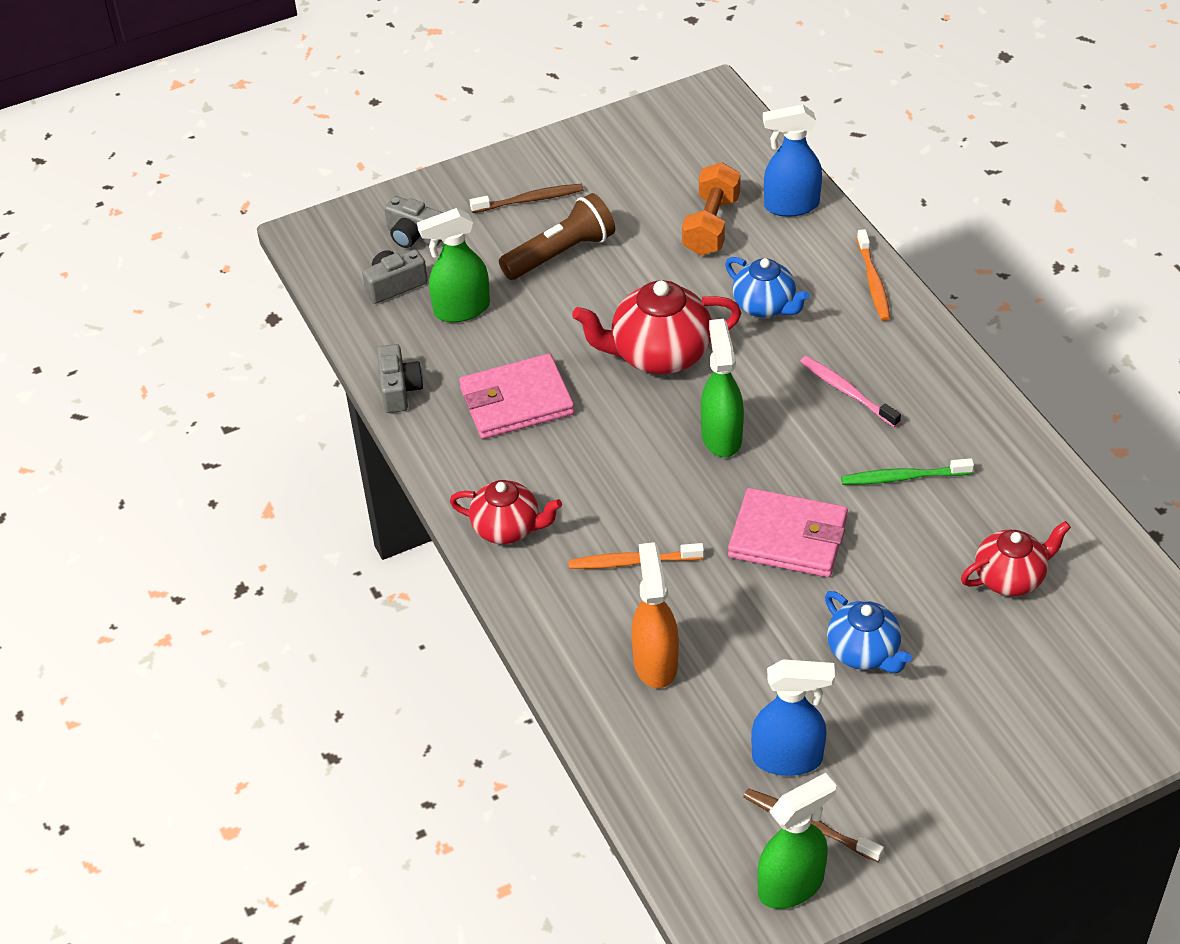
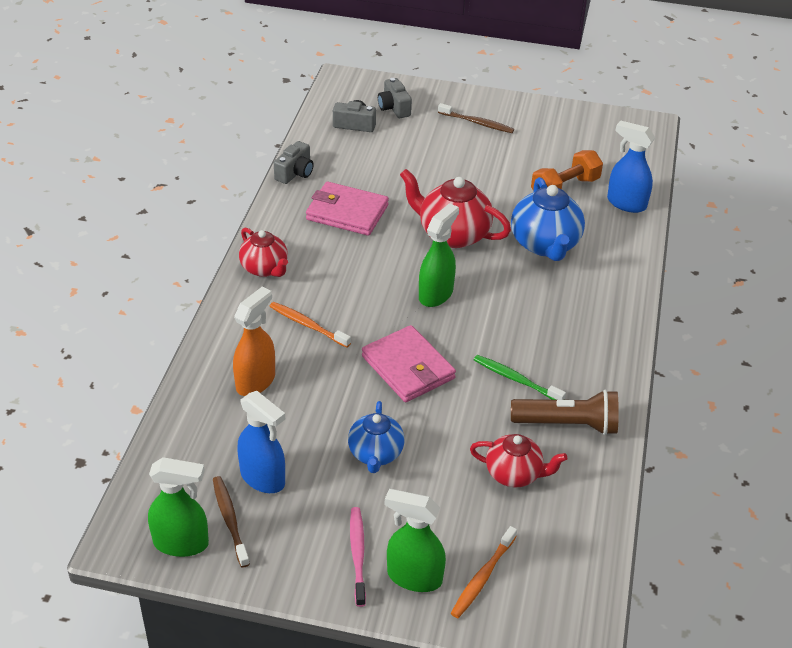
camera: 35 degrees right, 5 degrees down
green spray bottle [417,208,490,322] -> green spray bottle moved to [385,489,446,592]
brown flashlight [499,193,615,280] -> brown flashlight moved to [511,390,619,435]
blue teapot [725,257,810,318] -> blue teapot [511,177,585,261], size x1.55
pink toothbrush [800,356,901,427] -> pink toothbrush moved to [350,507,366,607]
orange toothbrush [857,229,890,321] -> orange toothbrush moved to [451,526,517,618]

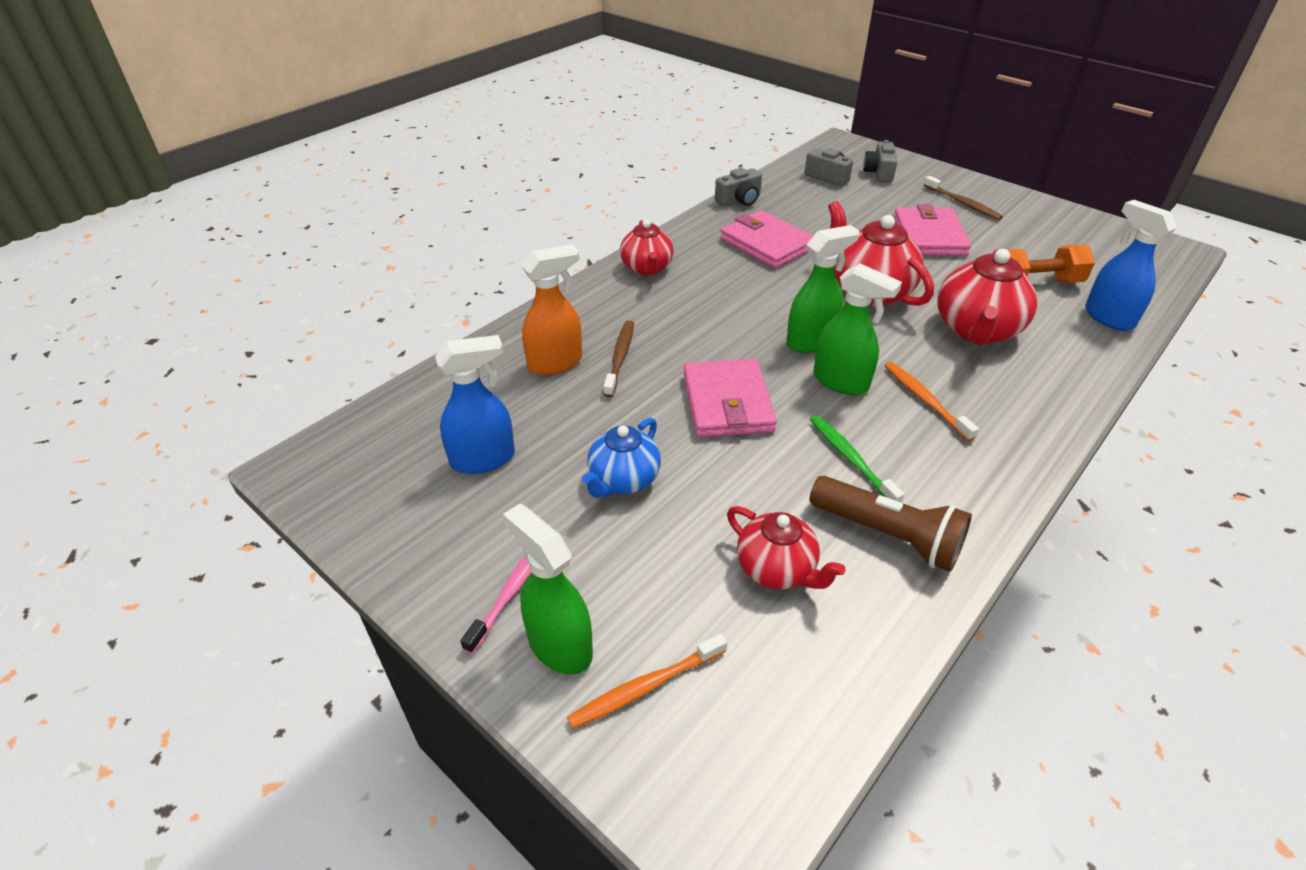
camera: 30 degrees right, 0 degrees up
green spray bottle [148,457,209,557] -> green spray bottle moved to [814,264,902,395]
brown toothbrush [213,476,250,568] -> brown toothbrush moved to [604,320,634,397]
blue spray bottle [237,391,285,493] -> blue spray bottle turned 90 degrees counterclockwise [435,335,515,474]
orange toothbrush [269,302,351,348] -> orange toothbrush moved to [885,362,979,441]
blue teapot [511,177,585,261] -> red teapot [937,249,1037,345]
none -> pink wallet [894,204,971,256]

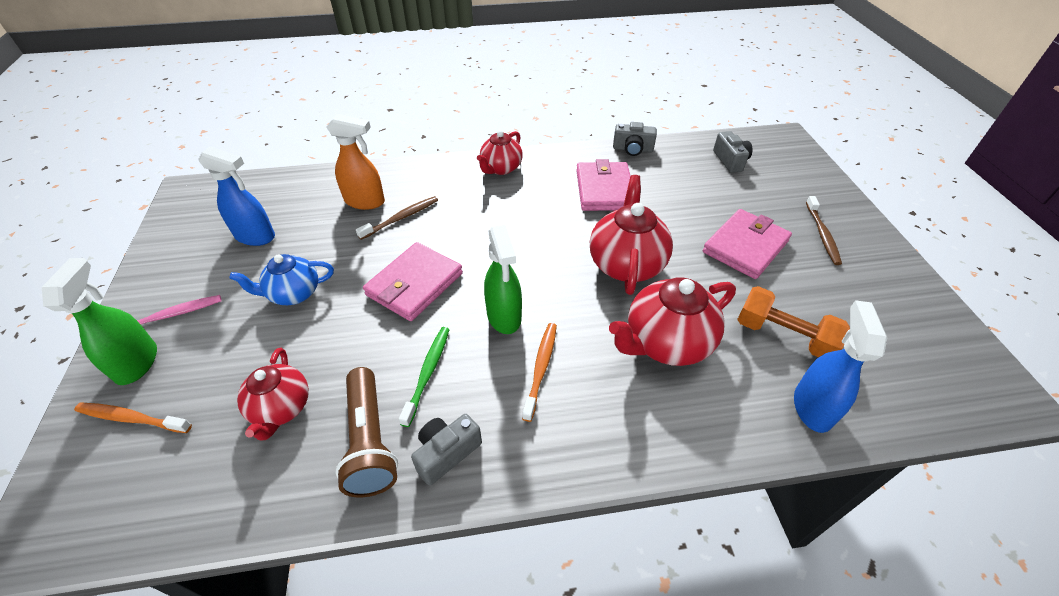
camera: 40 degrees right, 5 degrees up
green spray bottle [786,225,860,353] -> none
grey camera [863,140,897,183] -> grey camera moved to [411,414,482,486]

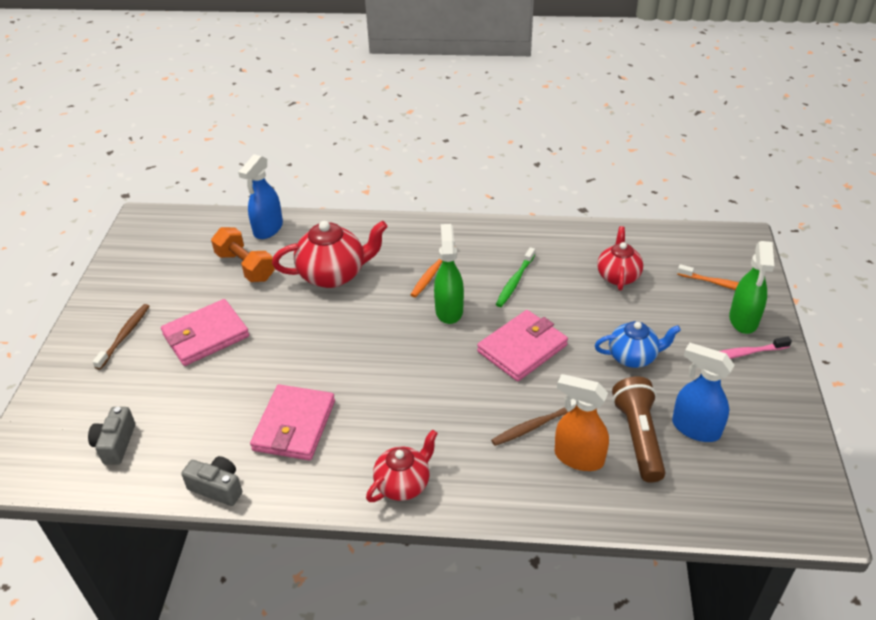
camera: 165 degrees left, 5 degrees down
brown flashlight [335,367,398,497] -> brown flashlight moved to [612,377,666,483]
grey camera [411,414,482,486] -> none
red teapot [590,175,673,295] -> none

